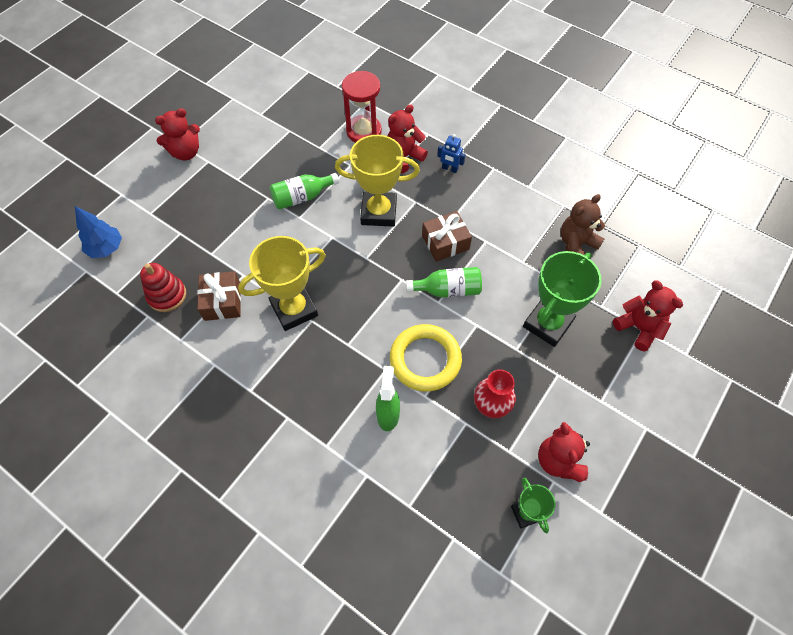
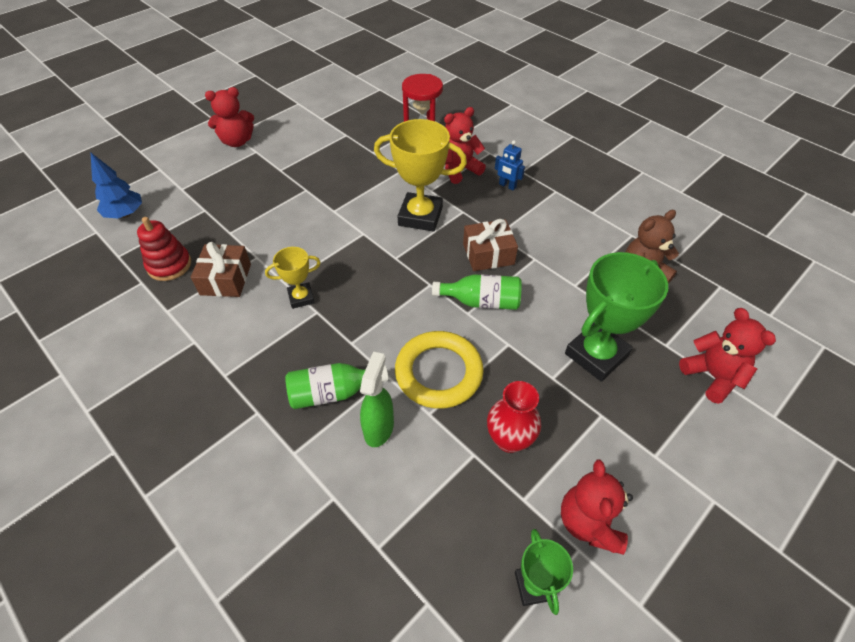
camera: 10 degrees right, 10 degrees down
yellow trophy [238,236,326,331] -> yellow trophy [265,247,321,309], size x0.54
green bottle [270,173,339,210] -> green bottle moved to [285,363,389,409]

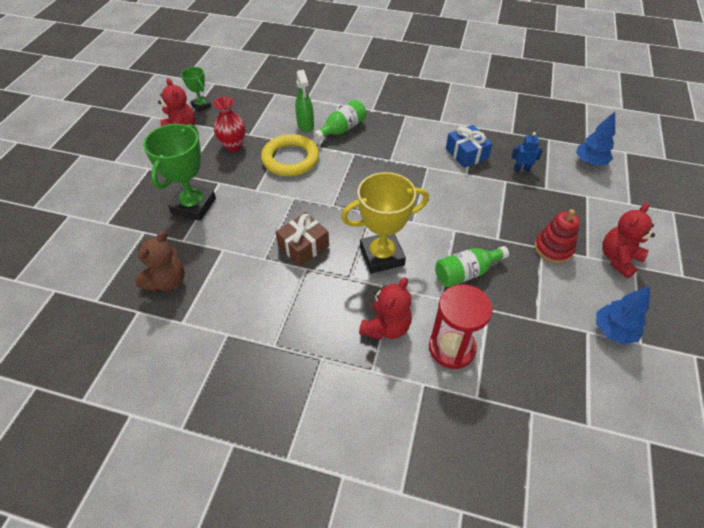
camera: 150 degrees right, 0 degrees up
red stacking toy [137,217,191,281] -> red stacking toy moved to [535,209,580,263]
brown gift [191,242,251,297] -> blue gift [446,125,493,168]
yellow trophy [265,247,321,309] -> none
green bottle [432,274,522,310] -> green bottle moved to [435,246,509,287]
blue robot [495,140,525,191] -> blue robot moved to [512,132,543,172]
red teddy bear [679,308,776,404] -> none
none -> blue tree [596,286,650,345]

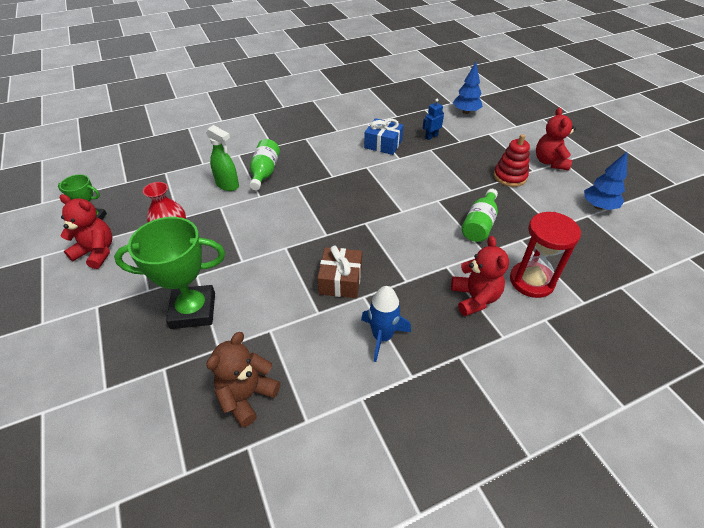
camera: 40 degrees left, 5 degrees down
brown teddy bear [134,230,185,292] -> brown teddy bear turned 135 degrees counterclockwise [206,332,280,427]
green trophy [143,124,216,221] -> green trophy turned 75 degrees counterclockwise [114,217,225,329]
yellow ring [261,134,319,176] -> none
yellow trophy [341,172,429,273] -> none
none -> blue rocket [361,286,411,362]

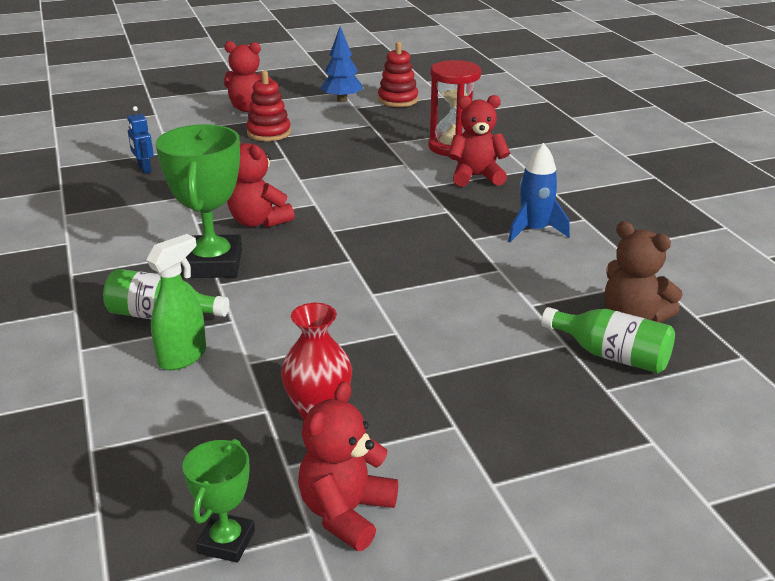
camera: 85 degrees left, 15 degrees down
green trophy [114,217,225,329] -> green trophy moved to [156,124,242,278]
brown gift [317,246,362,298] -> none
blue gift [364,118,404,155] -> none
blue tree [453,62,483,114] -> none
green bottle [462,189,498,242] -> green bottle moved to [541,307,675,373]
none -> red teddy bear [227,142,295,228]
none -> red stacking toy [378,41,418,107]

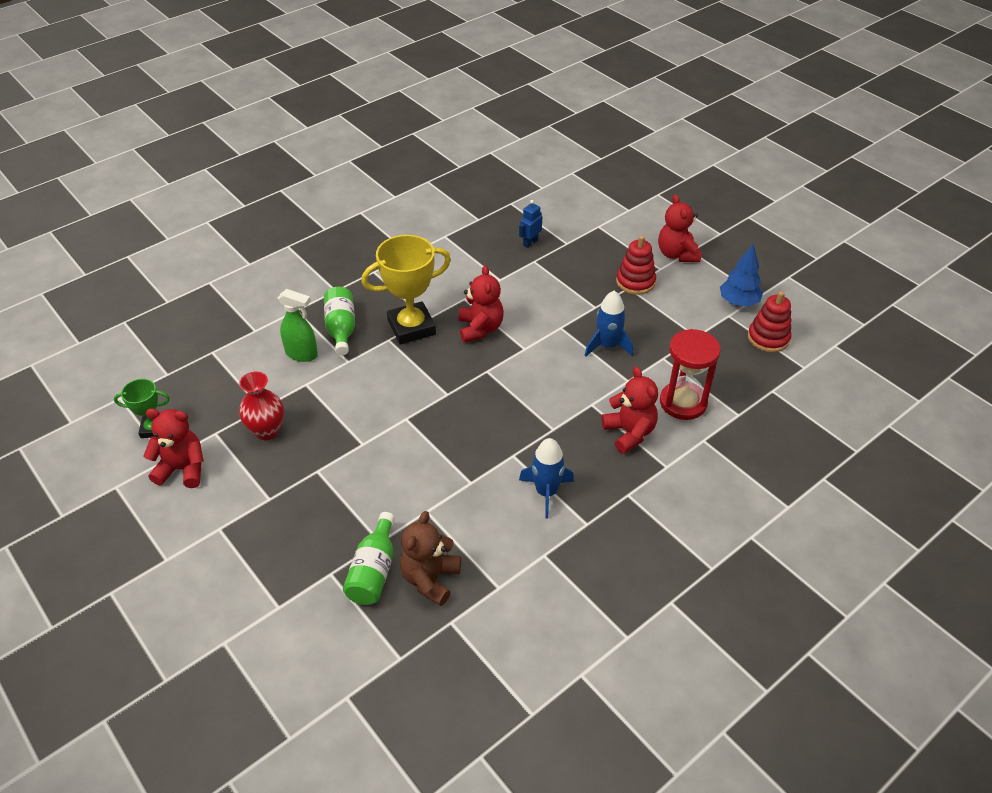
camera: 70 degrees right, 15 degrees up
green trophy [156,124,242,278] -> yellow trophy [361,235,451,344]
red teddy bear [227,142,295,228] -> red teddy bear turned 150 degrees clockwise [458,265,504,343]
none -> blue rocket [584,291,633,357]

